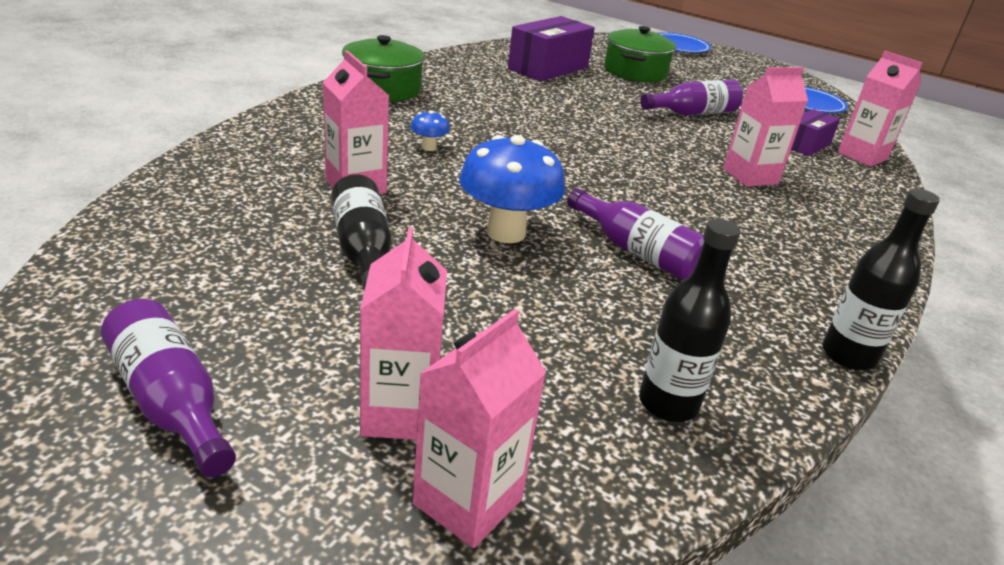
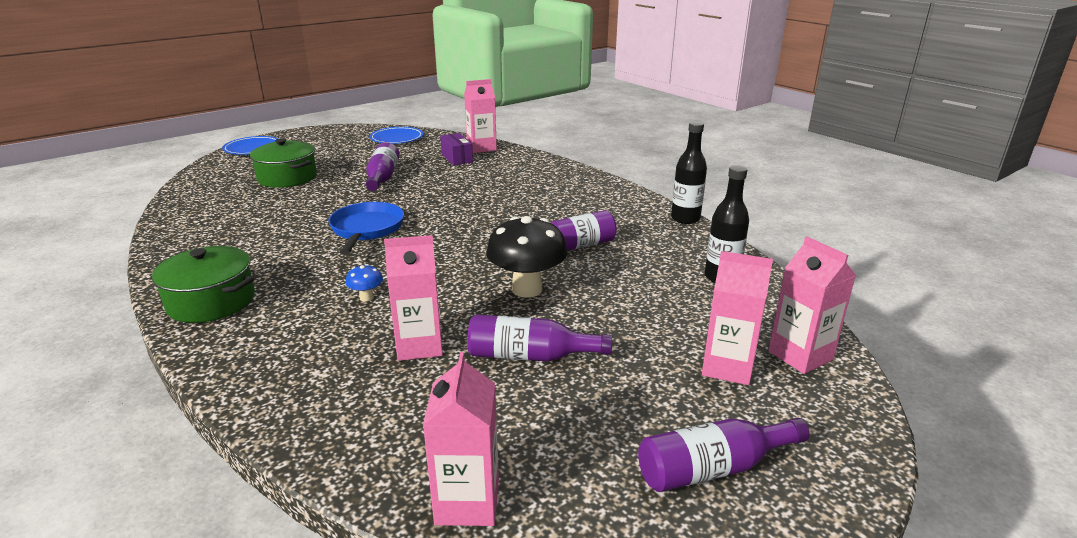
camera: 65 degrees left, 5 degrees down
black bottle [331,174,392,290] -> purple bottle [467,314,612,362]
blue mushroom [459,135,565,243] -> black mushroom [486,216,567,298]
purple box [508,16,595,81] -> none
pink carton [723,67,808,187] -> pink carton moved to [423,352,499,526]
none -> blue pan [328,202,404,255]

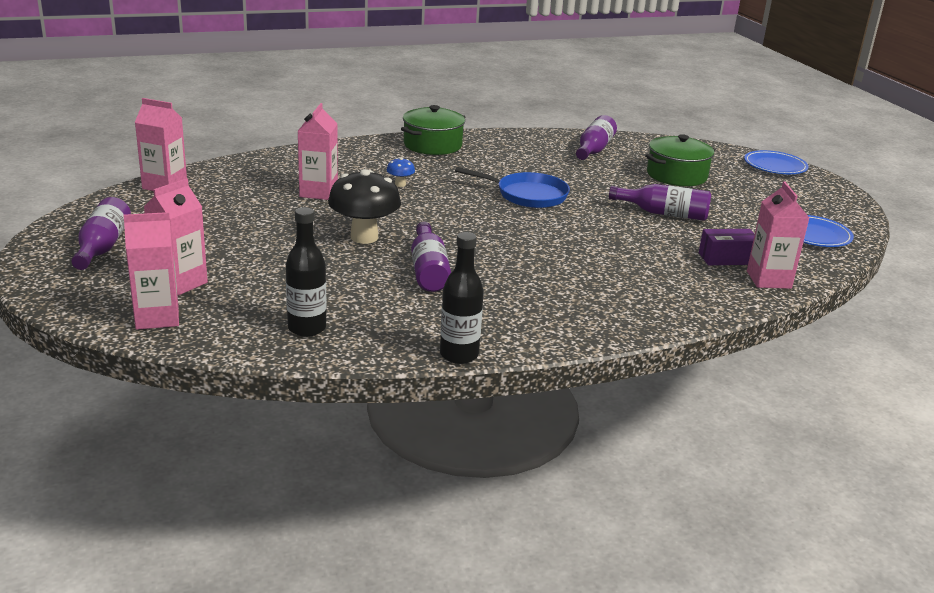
camera: 105 degrees right, 0 degrees up
purple bottle [467,314,612,362] -> purple bottle moved to [576,115,617,160]

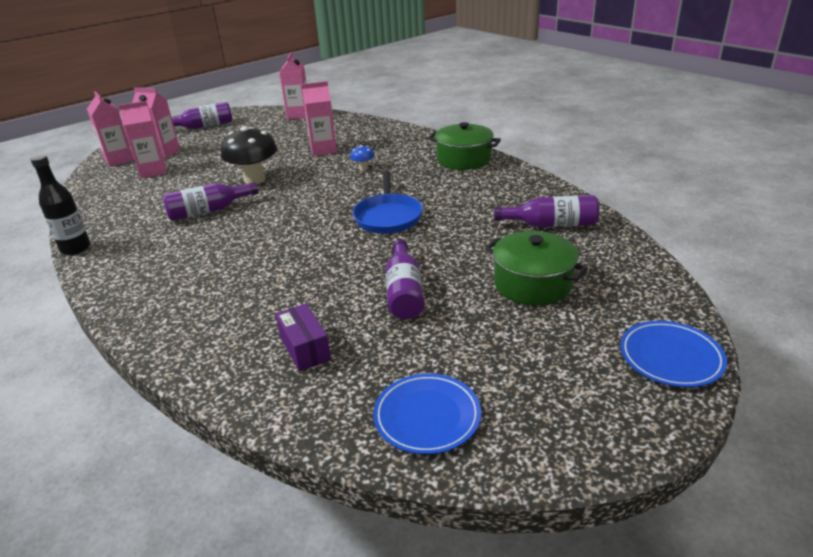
camera: 75 degrees right, 5 degrees up
black bottle [286,207,326,337] -> none
pink carton [747,181,809,289] -> pink carton moved to [118,101,167,178]

